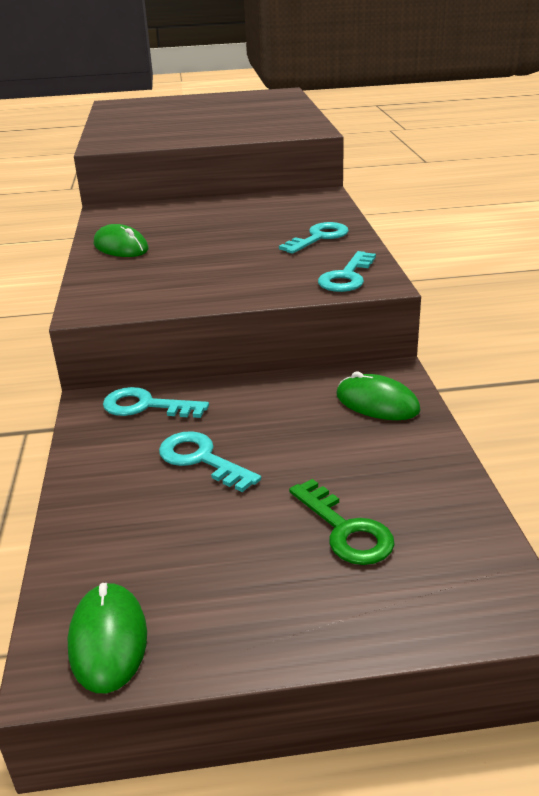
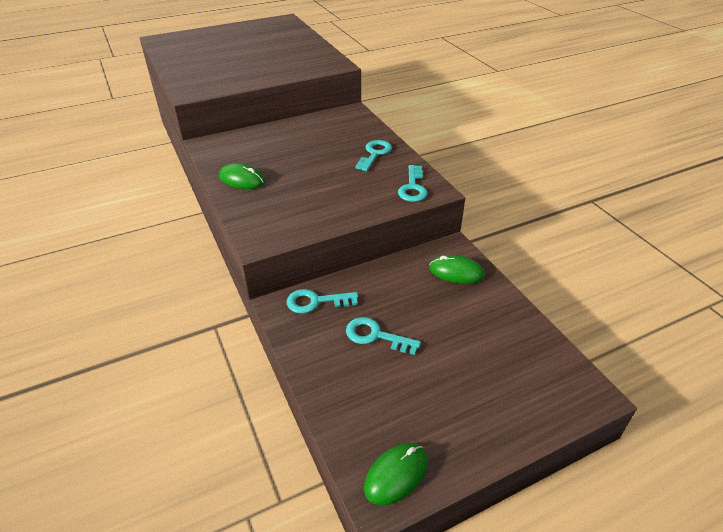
camera: 20 degrees left, 10 degrees up
green mouse [68,583,147,693] -> green mouse turned 75 degrees clockwise [364,443,428,506]
green key [289,479,395,565] -> none

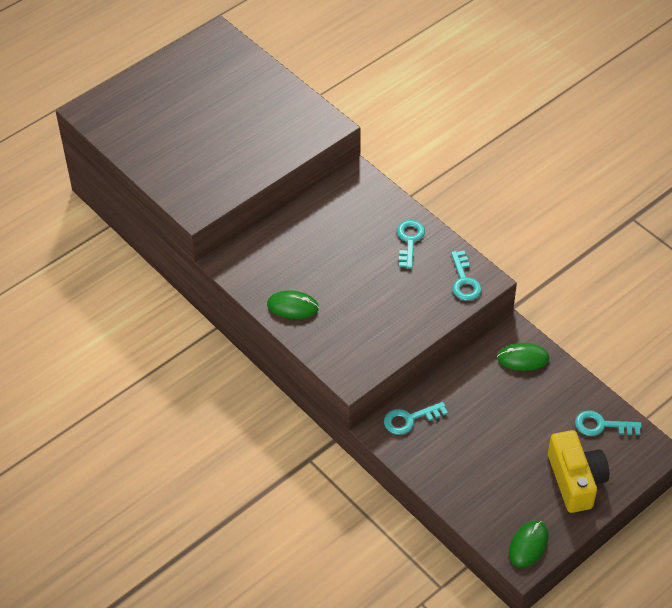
camera: 15 degrees left, 10 degrees up
turquoise key [346,317,421,355] -> turquoise key moved to [575,410,642,436]
none -> yellow camera [548,430,609,513]

